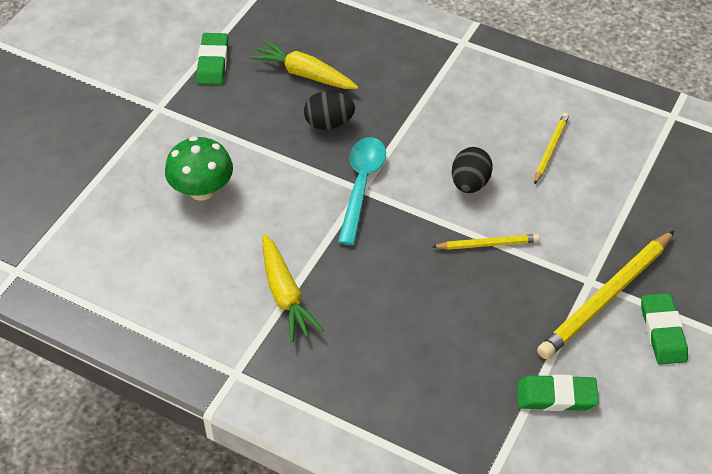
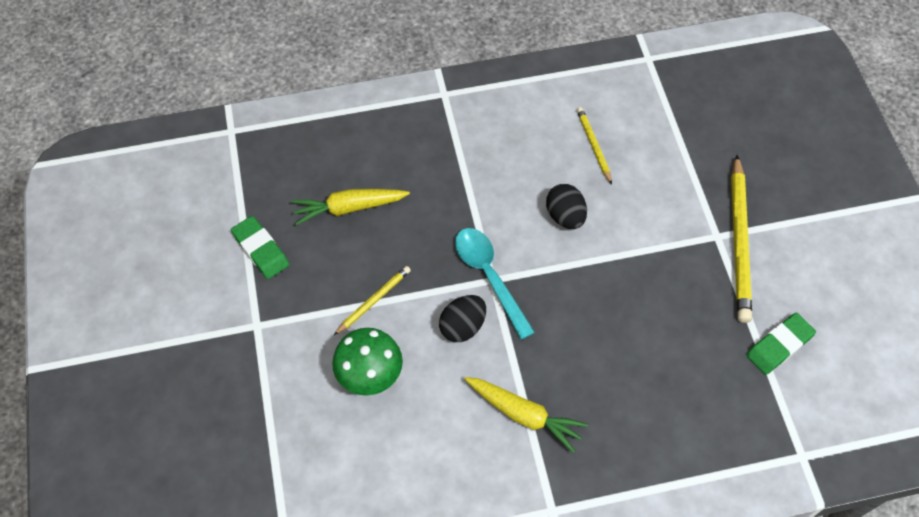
camera: 40 degrees left, 10 degrees up
black egg [304,91,355,130] -> black egg moved to [439,295,486,342]
yellow pencil [432,234,540,250] -> yellow pencil moved to [334,266,411,335]
green eraser [641,293,688,365] -> none

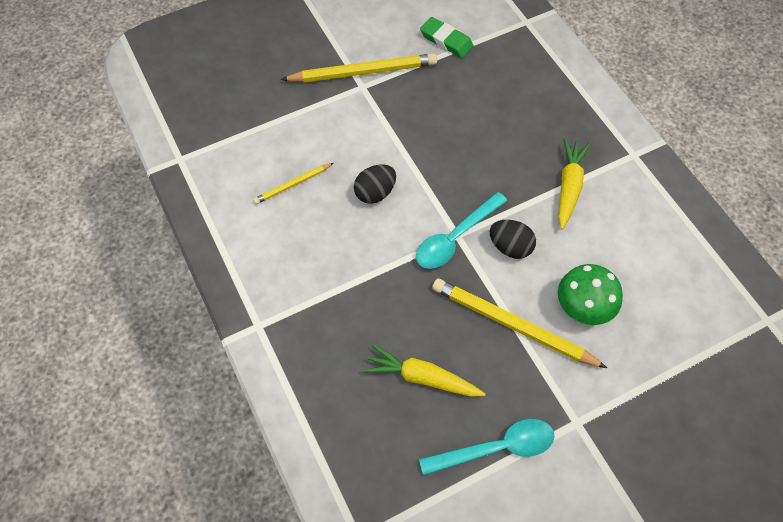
camera: 105 degrees left, 0 degrees up
green eraser [231,216,289,279] -> turquoise spoon [419,419,555,476]
yellow carrot [291,189,410,225] -> yellow carrot turned 135 degrees clockwise [363,344,485,397]
yellow pencil [334,266,411,335] -> yellow pencil [432,278,607,368], size x1.90

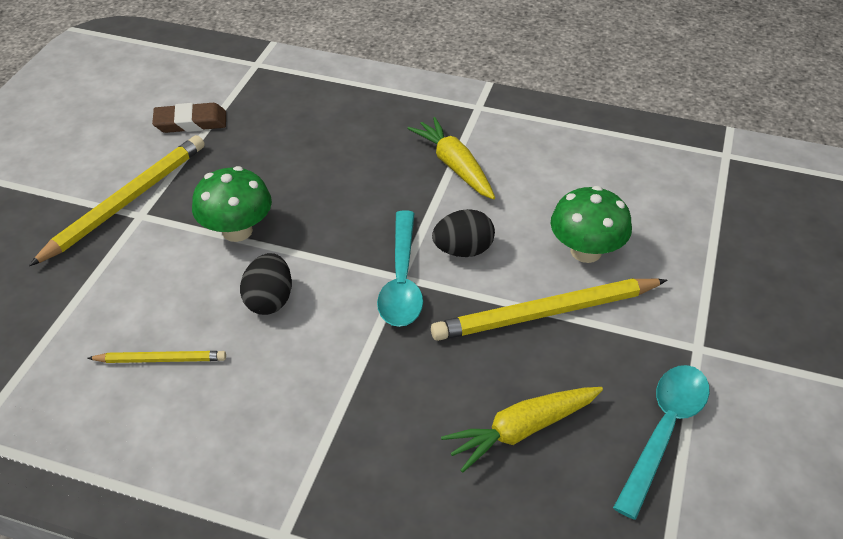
camera: 45 degrees left, 15 degrees down
yellow pencil [253,163,333,204] -> yellow pencil turned 105 degrees counterclockwise [87,351,226,363]
green eraser [420,17,474,58] -> brown eraser [152,103,226,133]
none -> green mushroom [192,166,272,242]

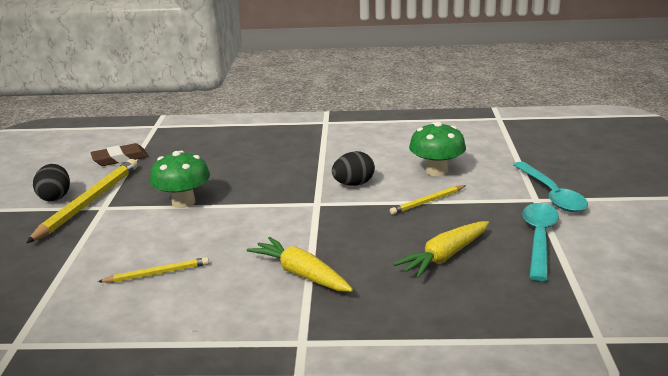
camera: 15 degrees left, 20 degrees down
black egg [240,253,292,315] -> black egg moved to [33,164,70,202]
turquoise spoon [377,210,423,327] -> turquoise spoon moved to [513,161,588,212]
yellow carrot [408,117,495,199] -> yellow carrot moved to [247,237,353,292]
yellow pencil [431,278,667,341] -> yellow pencil [390,185,465,215], size x0.53

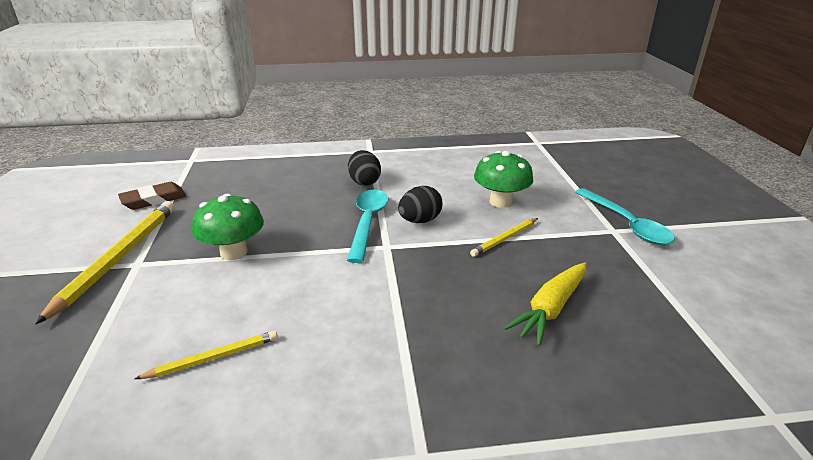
camera: 10 degrees left, 5 degrees up
black egg [33,164,70,202] -> black egg moved to [348,150,381,186]
yellow carrot [247,237,353,292] -> none
turquoise spoon [522,203,559,281] -> turquoise spoon moved to [347,190,388,263]

